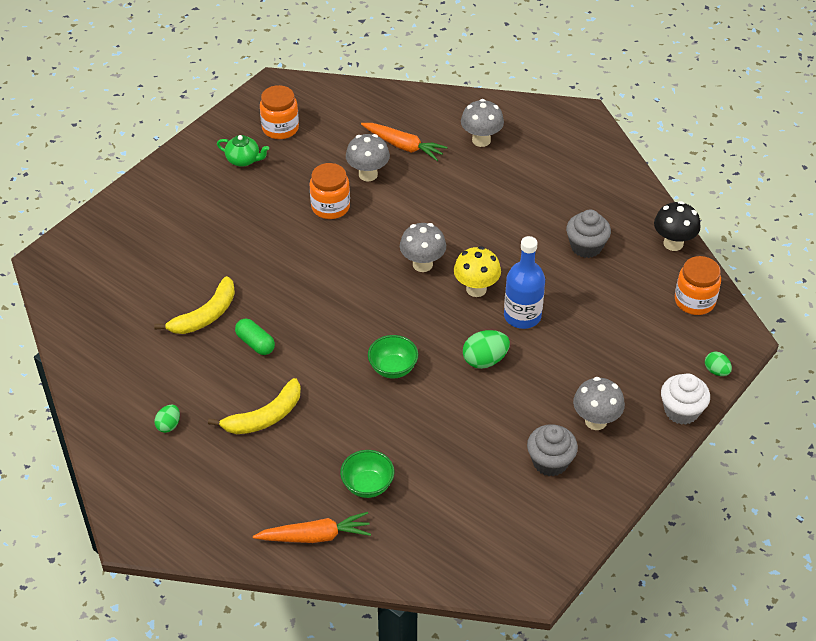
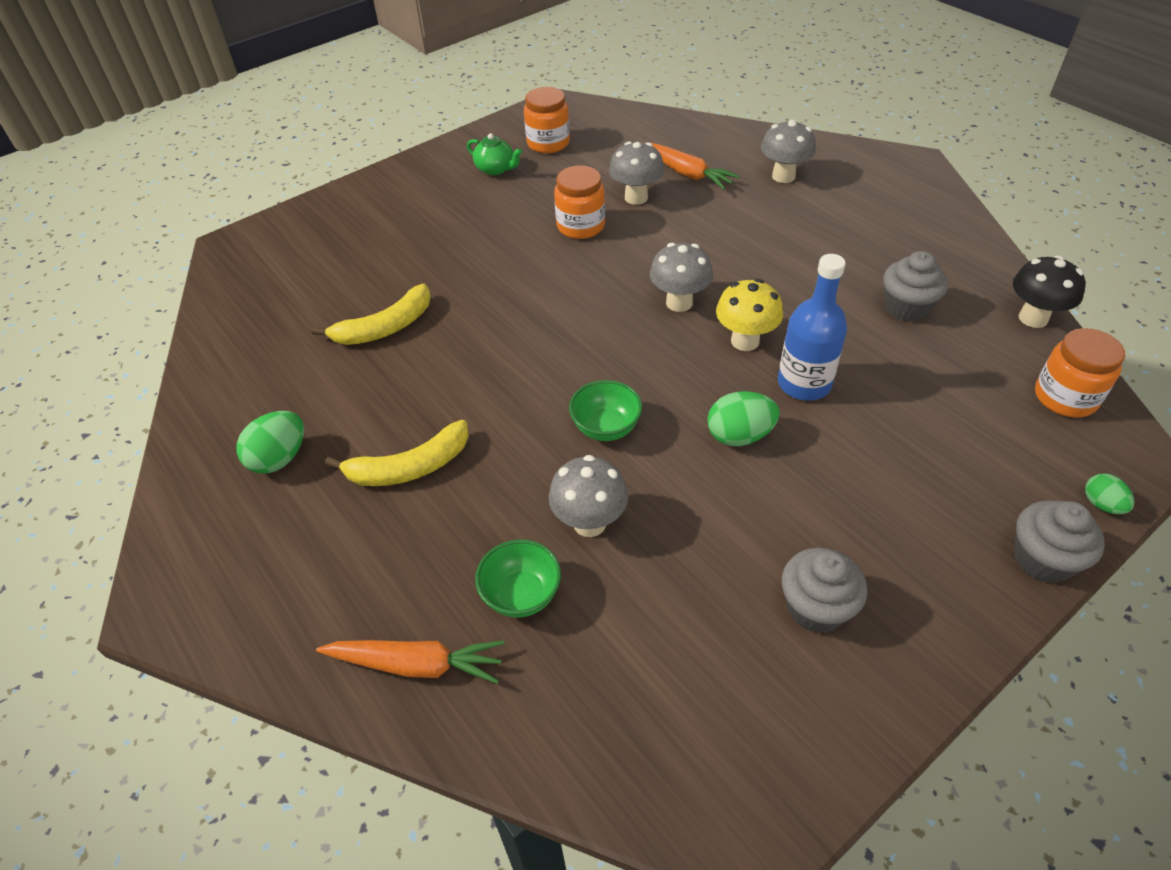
camera: 15 degrees right, 0 degrees up
green egg [154,404,180,433] -> green egg [237,411,304,473], size x1.64
green capsule [235,318,275,355] -> none
grey mushroom [573,377,625,430] -> grey mushroom moved to [549,455,628,537]
white cupcake [661,373,710,425] -> grey cupcake [1014,500,1105,583]

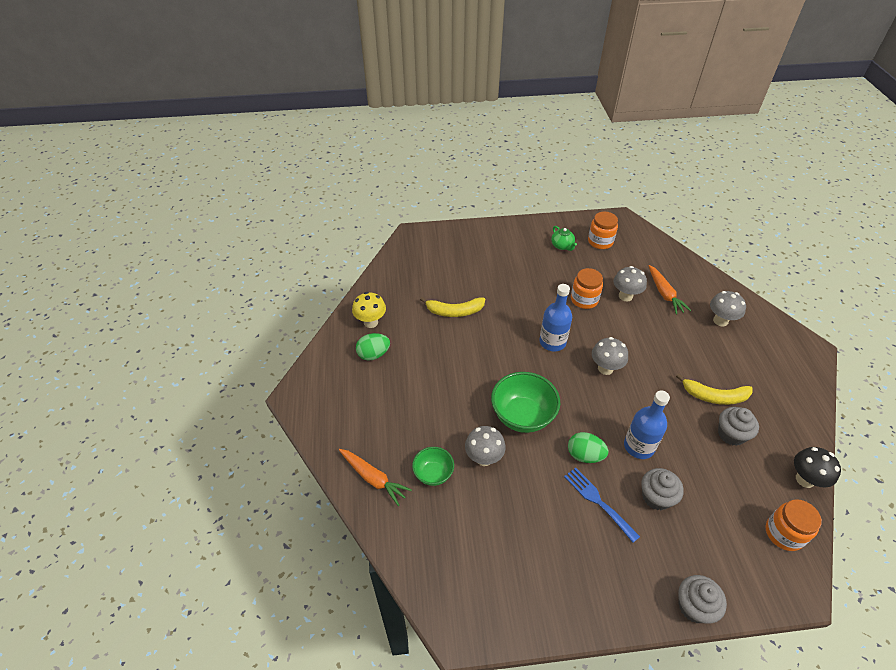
camera: 30 degrees right, 0 degrees up
yellow banana [325,420,469,486] -> yellow banana moved to [676,374,753,405]
green bowl [569,380,642,441] -> green bowl [491,372,560,433], size x1.73
yellow mushroom [716,279,783,351] -> yellow mushroom moved to [352,292,386,328]
grey cupcake [782,548,867,633] -> grey cupcake moved to [641,468,684,510]
green egg [1085,473,1134,514] -> none
none -> blue bottle [539,284,572,351]
none -> blue fork [564,468,640,543]

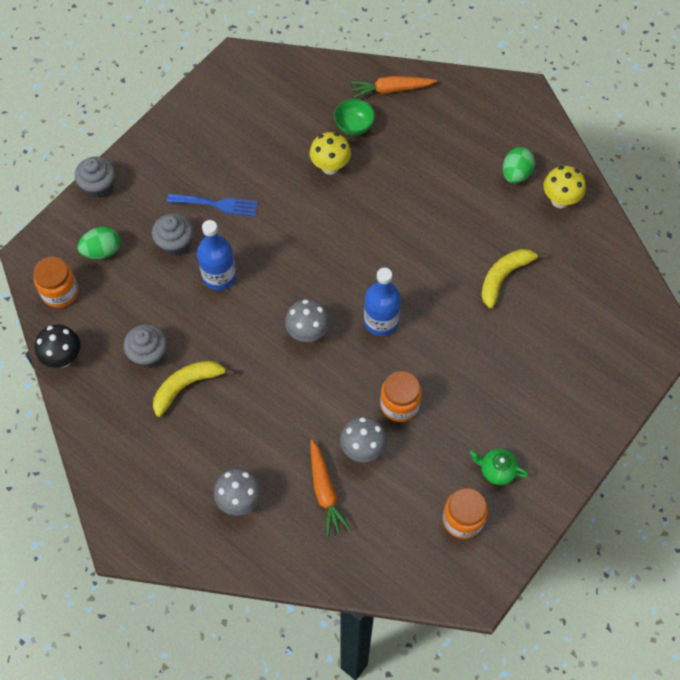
camera: 135 degrees right, 15 degrees up
grey mushroom [465,426,506,466] -> yellow mushroom [309,132,351,175]
green bowl [491,372,560,433] -> none
green egg [568,432,608,463] -> green egg moved to [78,227,120,259]
orange carrot [649,265,691,314] -> orange carrot turned 135 degrees counterclockwise [311,440,351,537]

